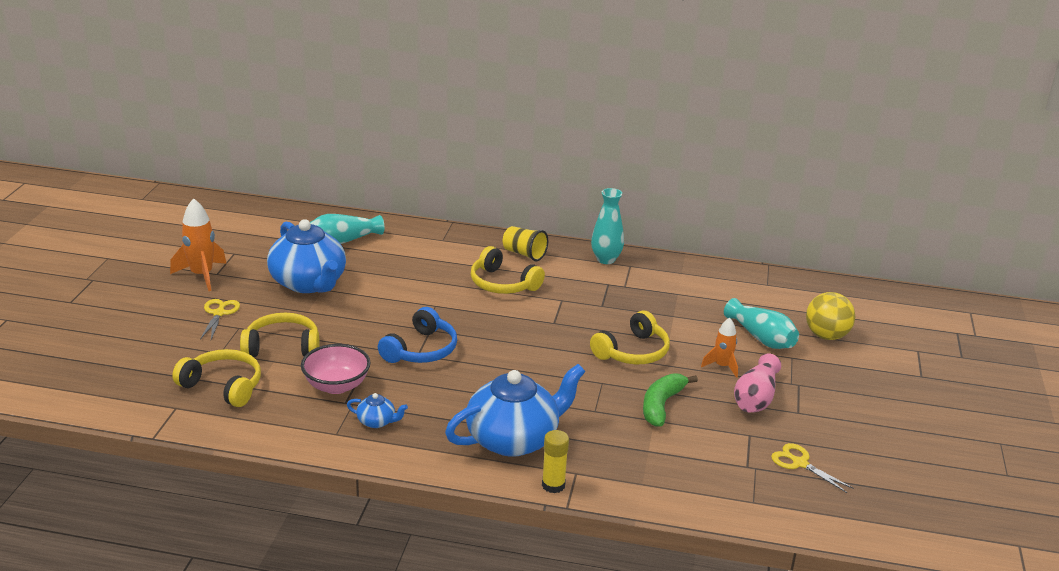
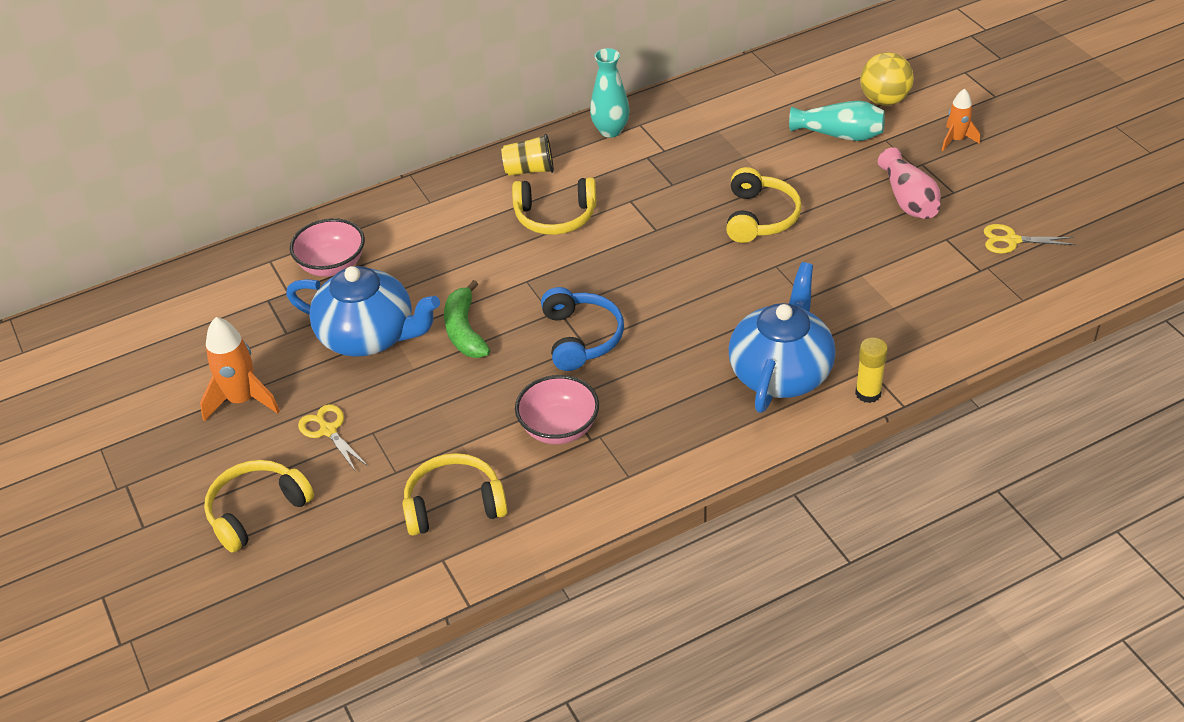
camera: 35 degrees left, 15 degrees up
yellow headphones [240,313,319,357] -> yellow headphones moved to [204,460,314,553]
turquoise vase [310,214,384,244] -> pink bowl [290,218,365,277]
blue teapot [347,393,408,428] -> none
green banana [643,373,698,426] -> green banana moved to [444,280,491,358]
orange rocket [701,318,738,378] -> orange rocket moved to [942,89,980,151]

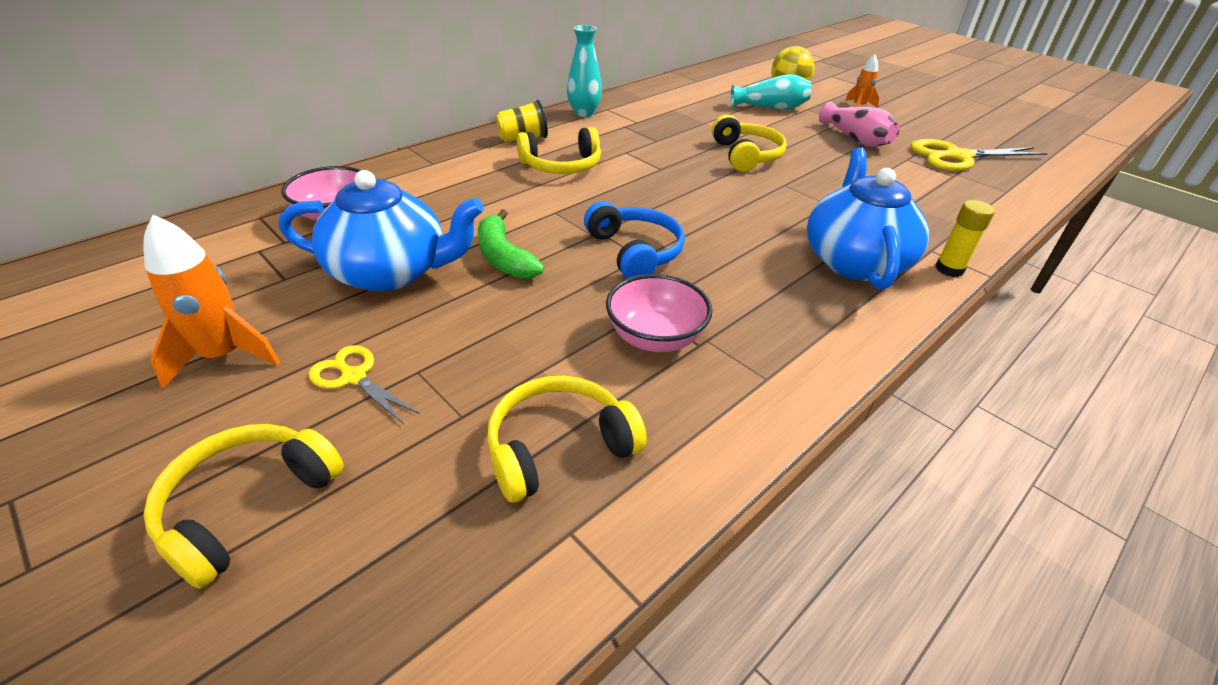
camera: 20 degrees left, 5 degrees down
yellow scissors [984,224,1076,253] -> yellow scissors [910,139,1048,171], size x1.78

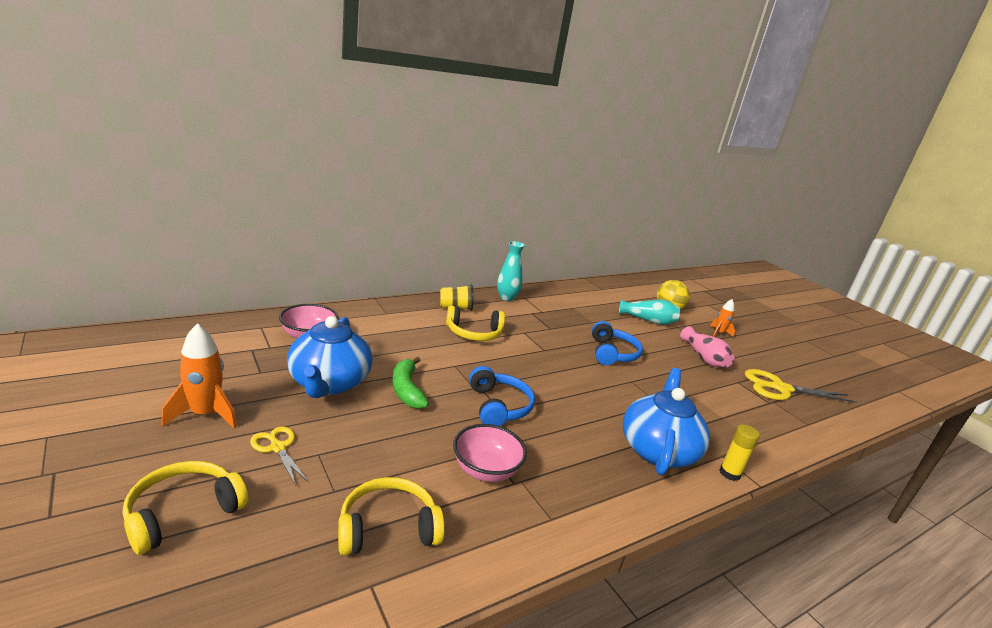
camera: 10 degrees right, 15 degrees down
blue teapot [279,170,484,291] -> blue teapot turned 75 degrees clockwise [287,316,373,398]
yellow headphones [712,115,787,172] -> blue headphones [592,321,643,365]

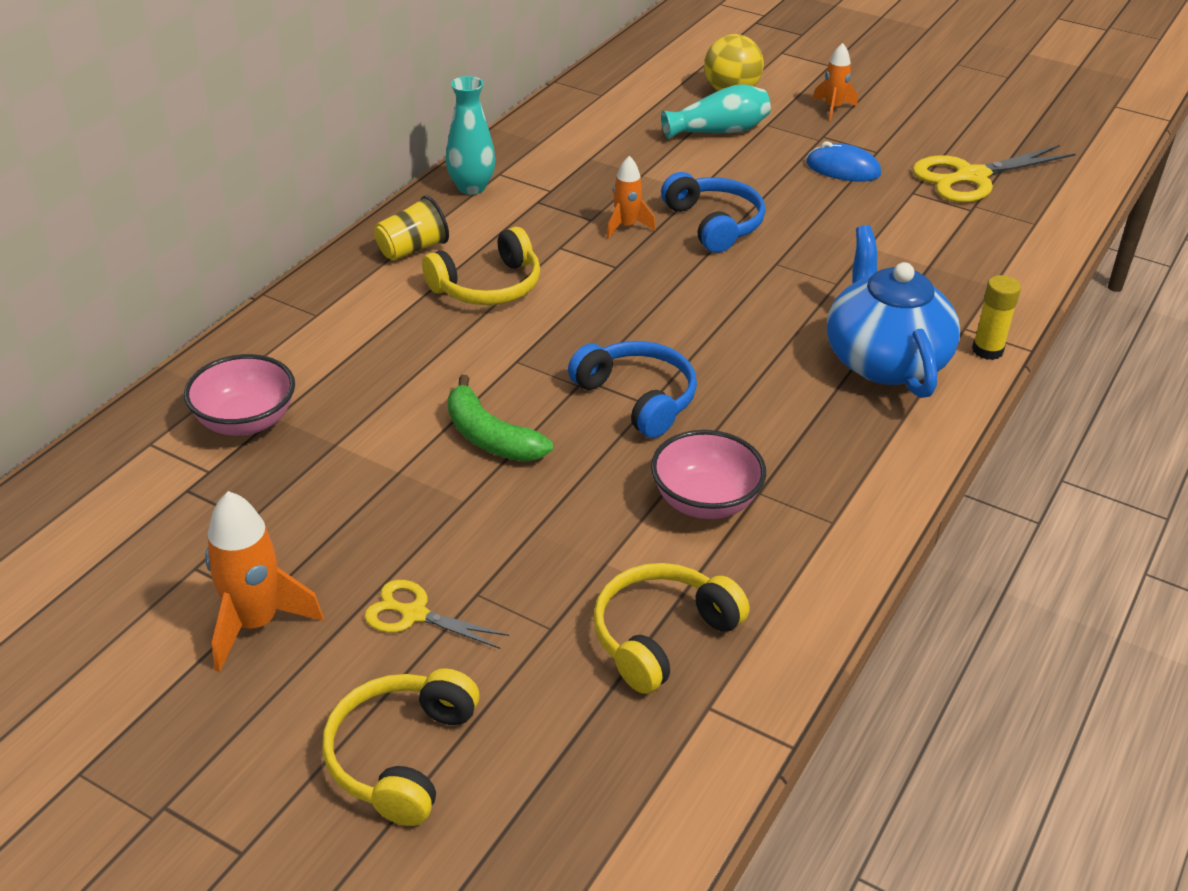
camera: 25 degrees left, 15 degrees up
blue teapot [287,316,373,398] -> none
pink vase [680,326,735,368] -> blue mouse [806,141,881,181]
none -> orange rocket [606,156,656,239]

